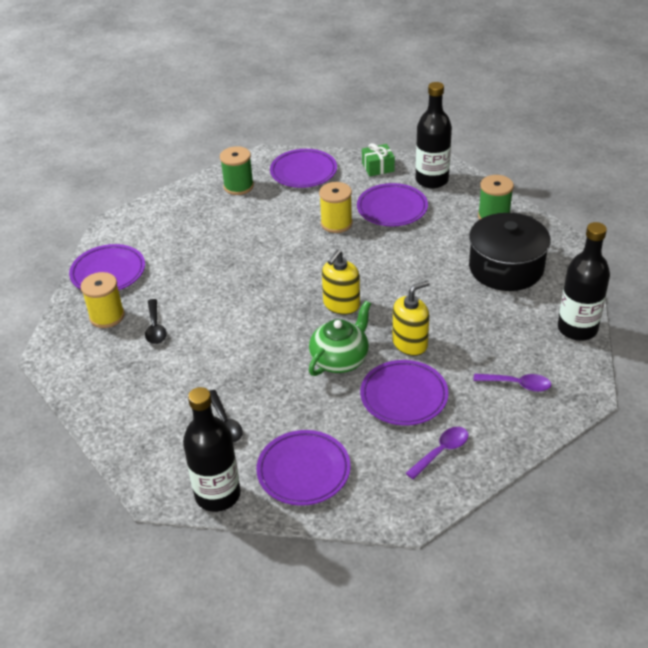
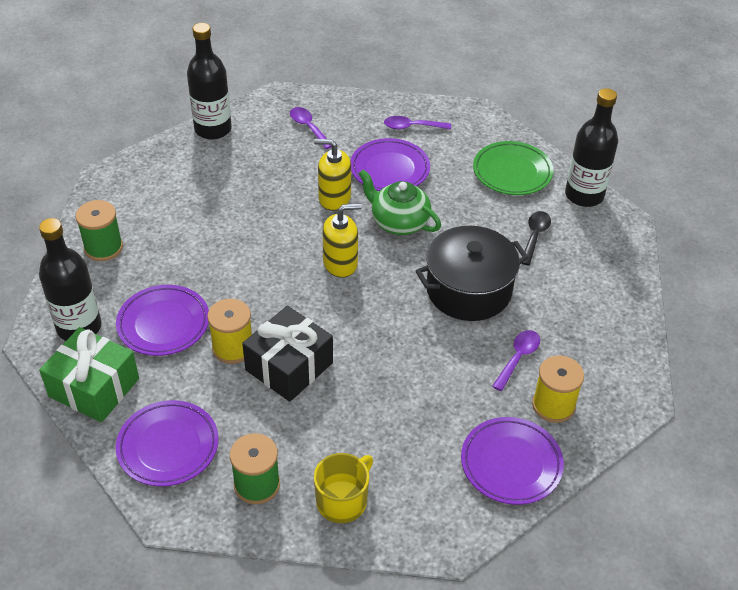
camera: 140 degrees left, 5 degrees up
black spoon [145,299,166,344] -> purple spoon [492,330,540,391]
purple plate [256,430,351,506] -> green plate [473,141,553,195]
green teapot [309,301,371,376] -> green teapot turned 45 degrees clockwise [359,169,441,235]
green gift [362,143,395,176] -> green gift [39,327,139,422], size x1.73
black pot [469,212,551,291] -> black pot moved to [416,226,529,321]
none -> black gift [242,306,333,402]
none -> yellow mug [314,453,373,523]

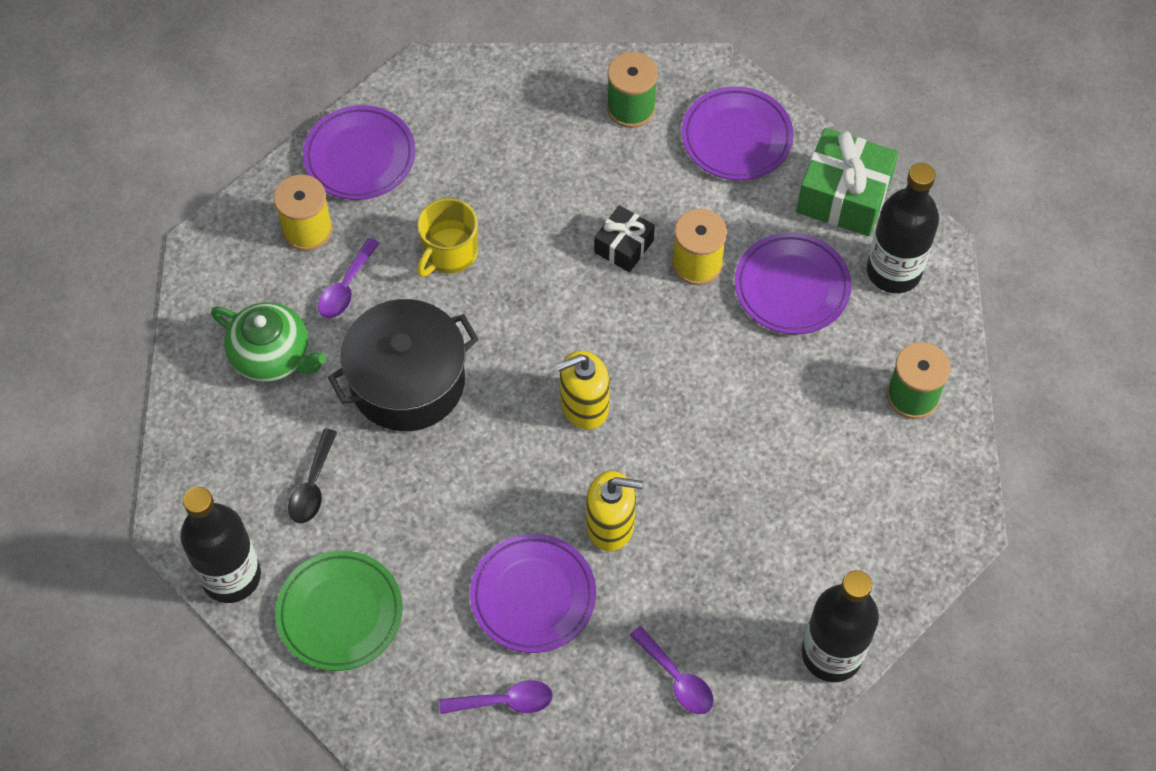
camera: 175 degrees right, 15 degrees up
black gift [242,306,333,402] -> black gift [594,205,655,272], size x0.58
yellow mug [314,453,373,523] -> yellow mug moved to [417,198,478,277]
green teapot [359,169,441,235] -> green teapot moved to [211,302,326,382]

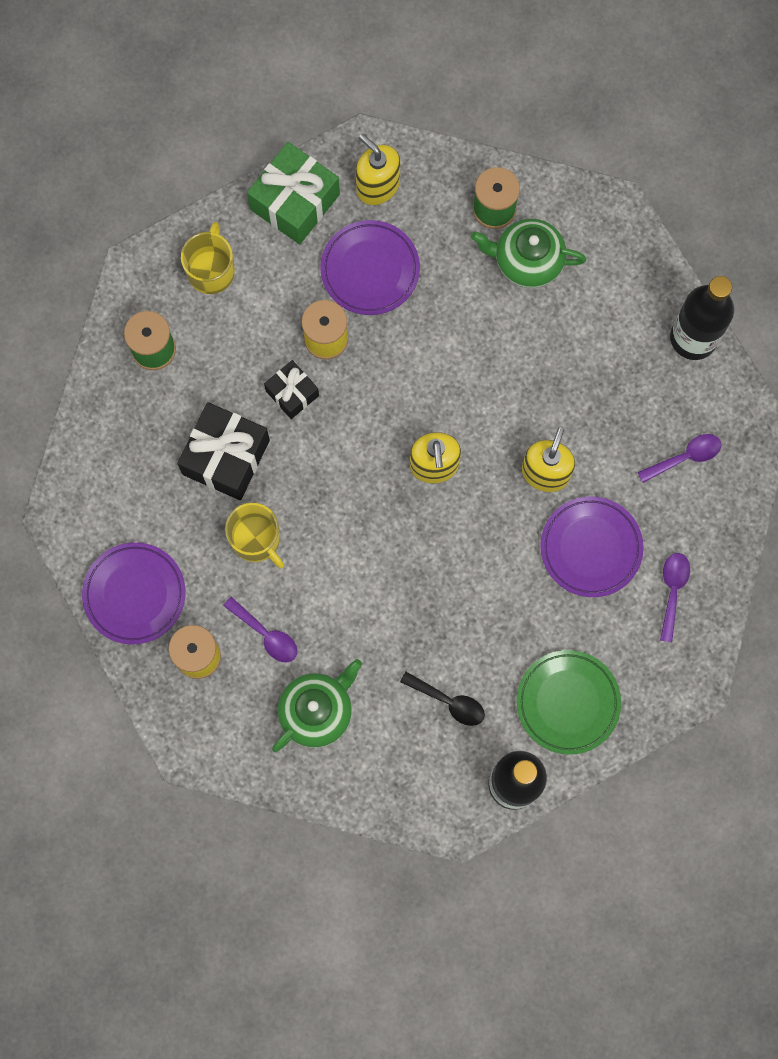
camera: 75 degrees left, 15 degrees up
black pot [328,299,479,431] -> none
purple plate [682,86,793,180] -> yellow mug [181,222,235,294]
black bottle [867,163,939,293] -> yellow soap dispenser [355,134,400,205]
none -> black gift [177,402,270,500]
none -> green teapot [471,219,586,288]

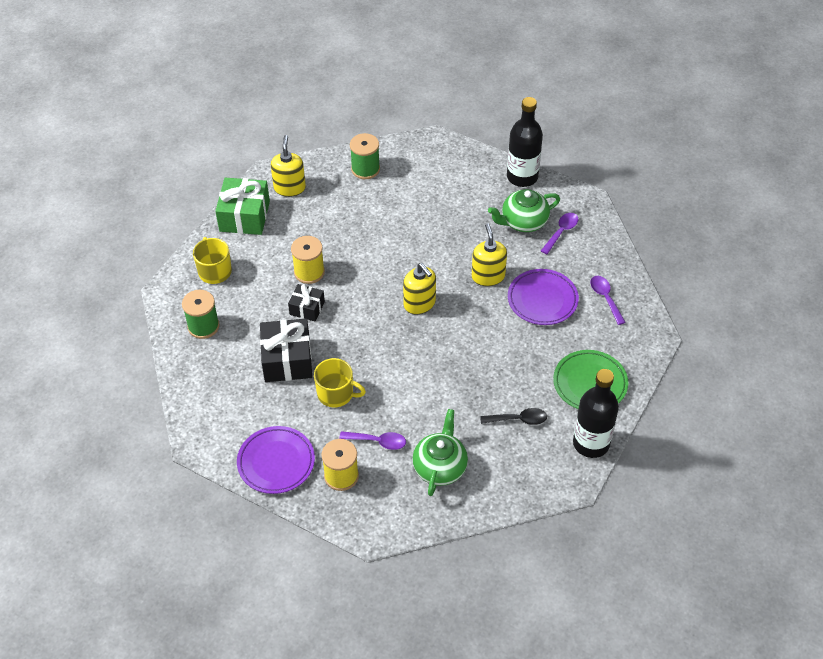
camera: 30 degrees left, 25 degrees down
purple plate [320,220,420,315] -> none
yellow soap dispenser [355,134,400,205] -> yellow soap dispenser turned 75 degrees clockwise [271,135,306,197]
green teapot [471,219,586,288] -> green teapot moved to [488,189,560,232]

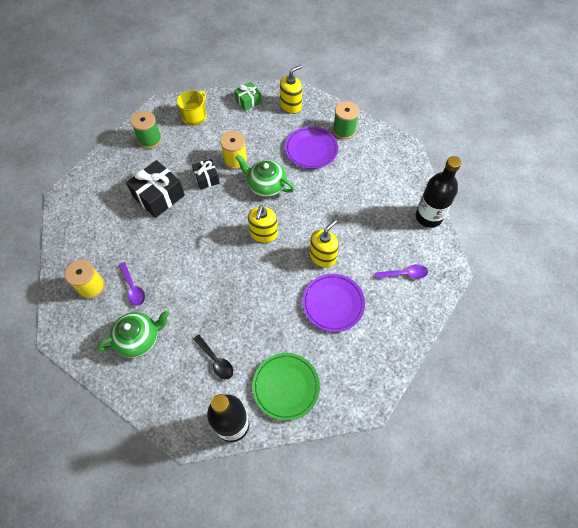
camera: 50 degrees right, 10 degrees up
green gift [215,178,270,235] -> green gift [234,82,262,111], size x0.58
purple plate [237,426,315,494] -> purple plate moved to [285,126,338,169]
yellow mug [314,358,366,407] -> none
green teapot [488,189,560,232] -> green teapot moved to [235,155,294,197]
purple spoon [590,276,626,325] -> none

